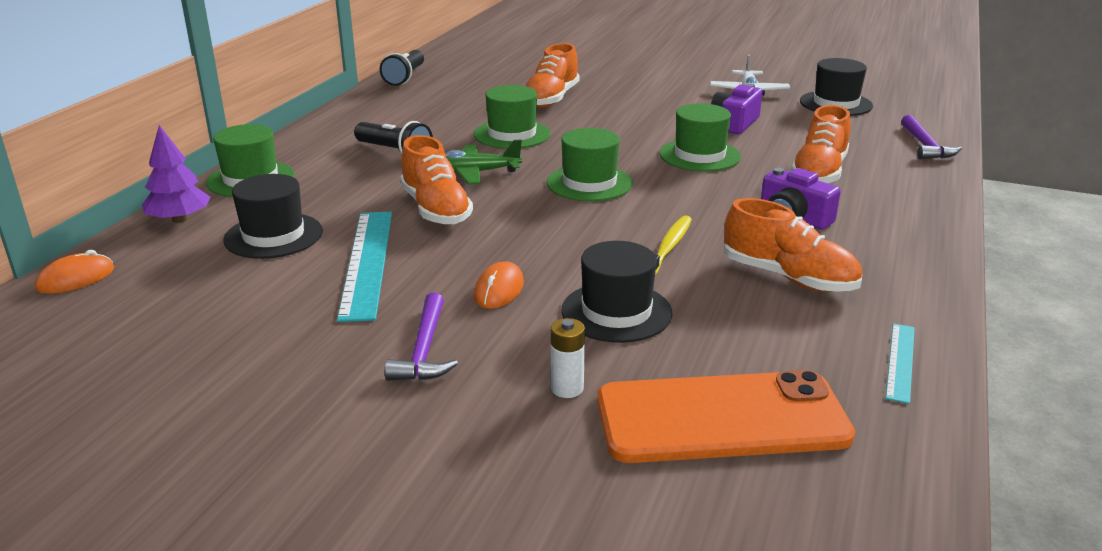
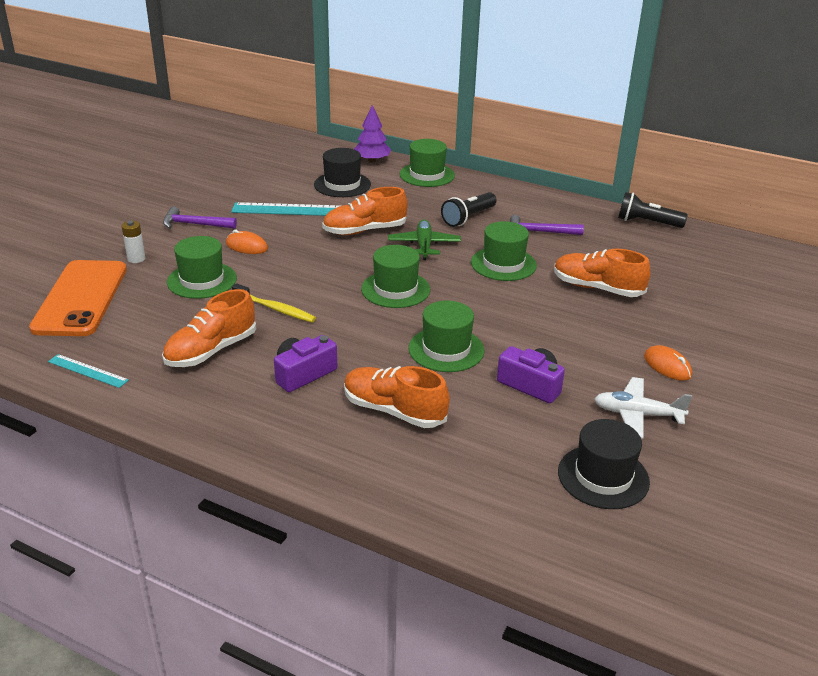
camera: 95 degrees right, 5 degrees up
orange mouse [35,250,114,294] -> orange mouse moved to [644,345,692,381]
black hat [561,241,673,343] -> green hat [167,236,237,299]
purple hammer [901,115,962,159] -> purple hammer moved to [510,215,584,235]

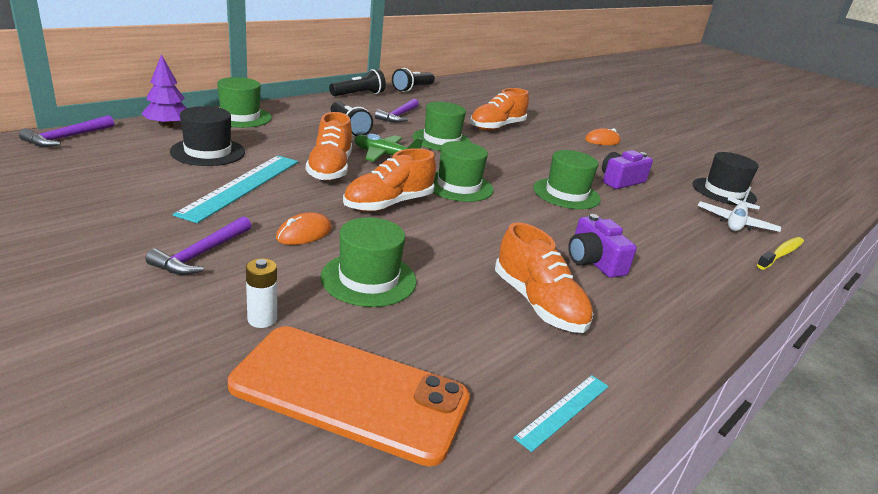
camera: 75 degrees left, 5 degrees down
yellow toothbrush [232,283,316,322] -> yellow toothbrush moved to [757,237,804,270]
orange shoe [344,366,450,428] -> orange shoe moved to [343,148,436,212]
white plane [594,377,692,439] -> white plane moved to [698,187,781,232]
none -> purple hammer [19,115,114,147]
none -> black flashlight [329,69,386,96]

